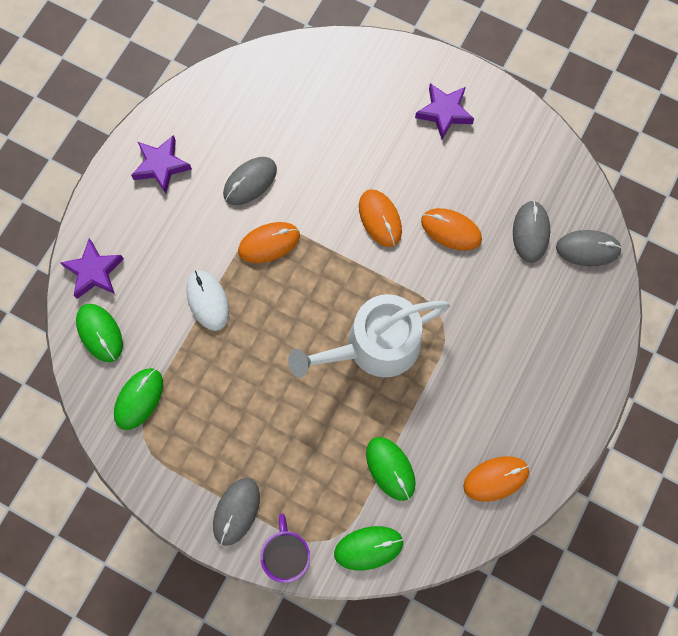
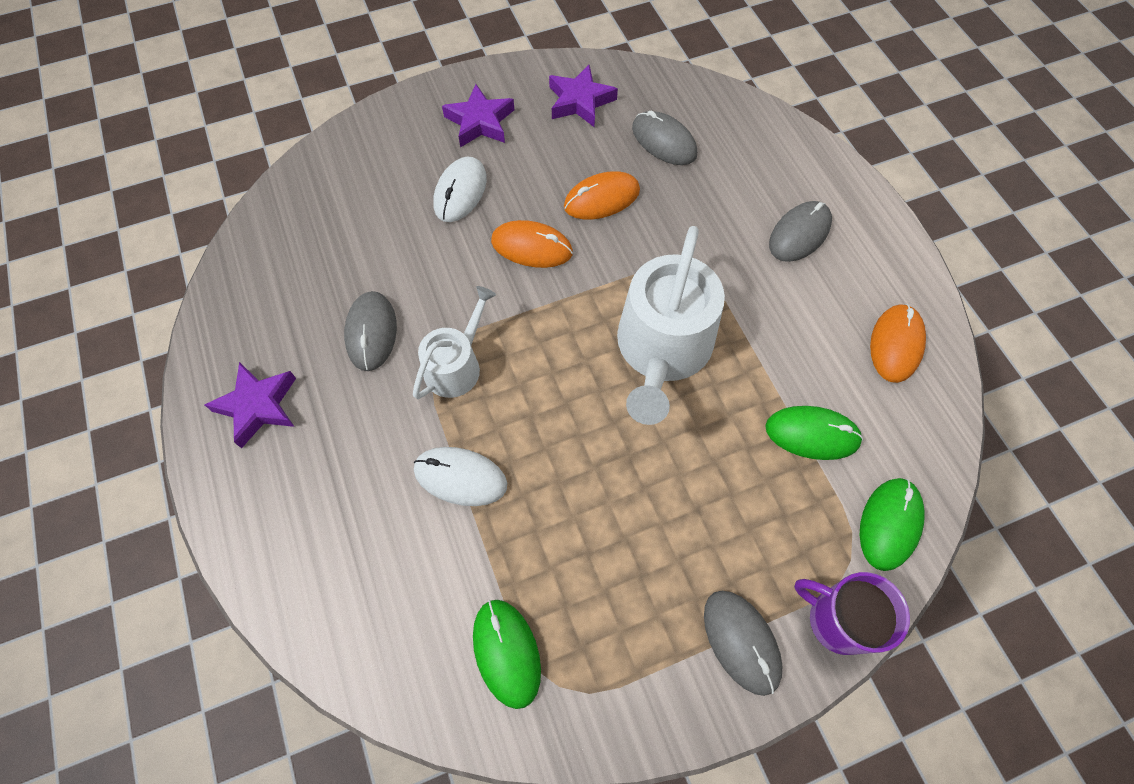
camera: 50 degrees left, 10 degrees down
purple star [60,239,124,299] -> purple star moved to [549,65,618,127]
green mouse [76,304,123,362] -> none
orange mouse [238,222,300,263] -> white watering can [413,286,496,399]
grey mouse [556,230,622,266] -> grey mouse moved to [769,201,832,262]
none -> white mouse [433,157,487,222]

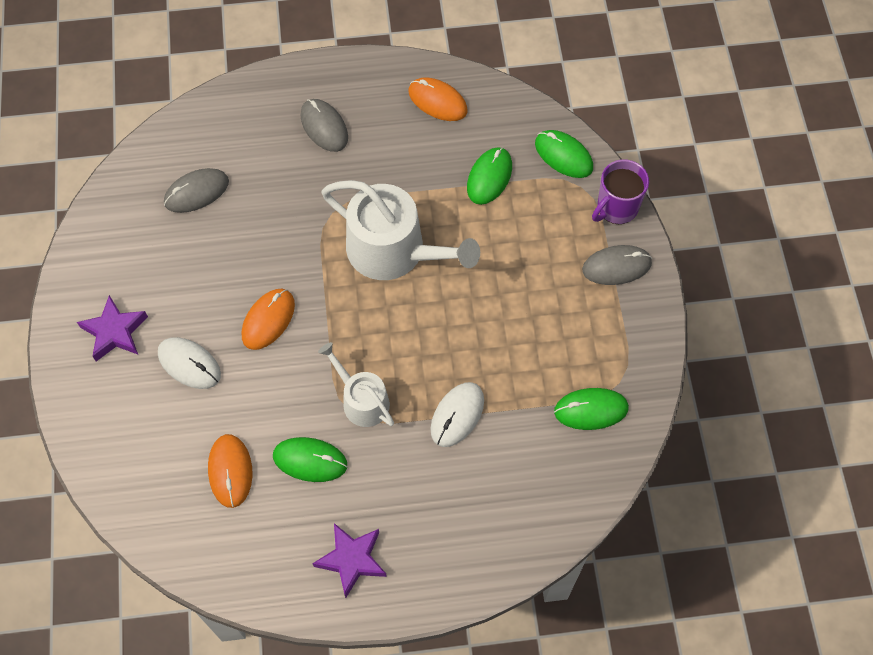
camera: 75 degrees left, 0 degrees up
grey mouse [344,291,397,371] -> green mouse [273,437,347,482]
purple star [549,65,618,127] -> none
orange mouse [564,171,640,220] -> orange mouse moved to [208,434,252,508]

